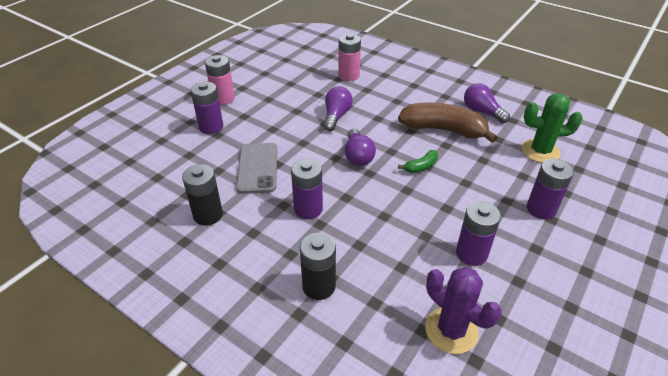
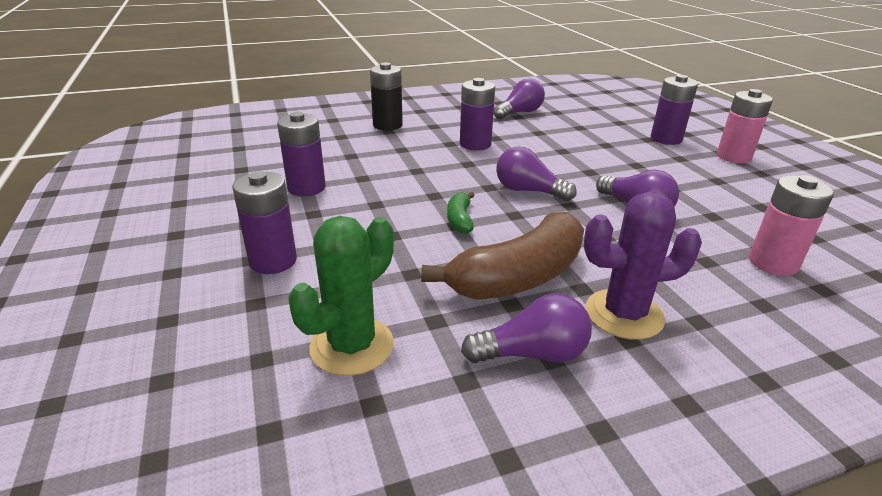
camera: 125 degrees right, 10 degrees down
black battery [182,164,223,226] -> purple light bulb [493,78,545,119]
grey phone [236,143,277,194] -> none
purple cactus [425,267,502,354] -> purple cactus moved to [584,191,702,340]

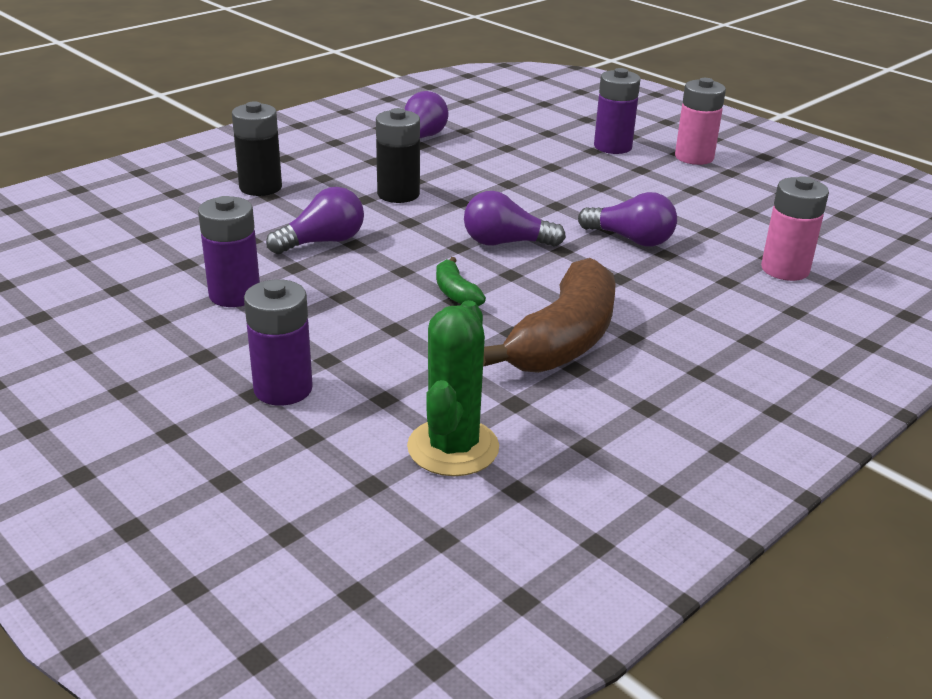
camera: 25 degrees left, 0 degrees up
purple battery [460,78,495,150] -> black battery [376,108,420,203]
purple light bulb [461,293,592,363] -> purple light bulb moved to [266,187,364,254]
purple cactus [584,191,702,340] -> none

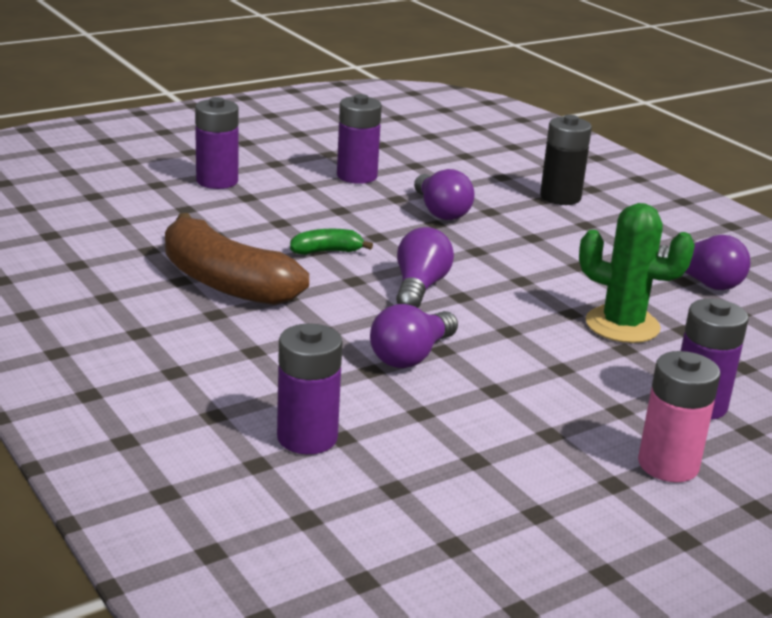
camera: 100 degrees right, 5 degrees down
black battery [376,108,420,203] -> none
green cactus [407,300,499,476] -> green cactus moved to [579,203,695,343]
pink battery [761,176,829,281] -> purple battery [277,323,343,454]

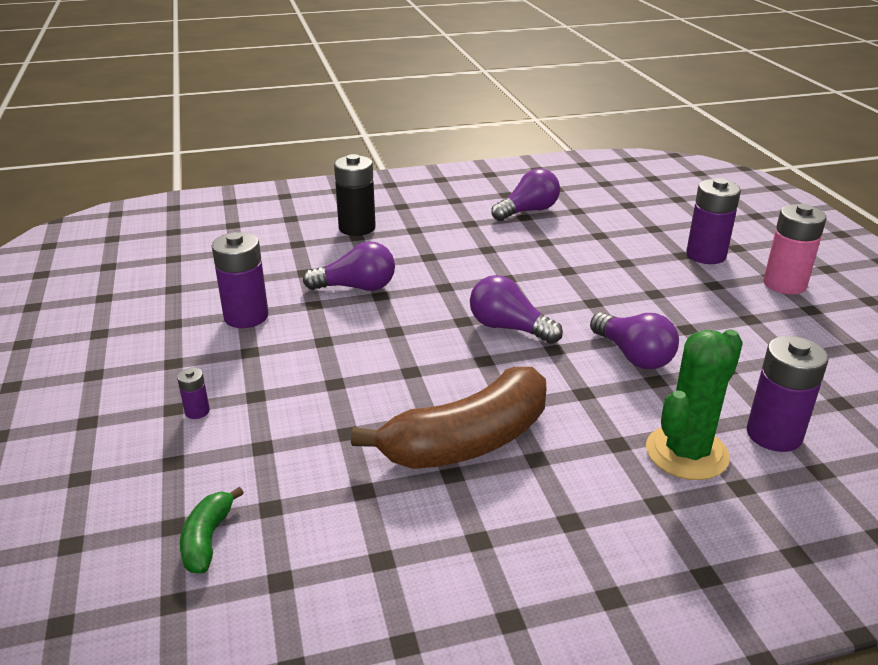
camera: 70 degrees left, 5 degrees up
purple battery [195,97,238,189] -> purple battery [177,368,210,419], size x0.47
green banana [290,229,373,255] -> green banana moved to [180,487,244,573]
green cactus [579,203,695,343] -> green cactus moved to [646,329,743,480]

